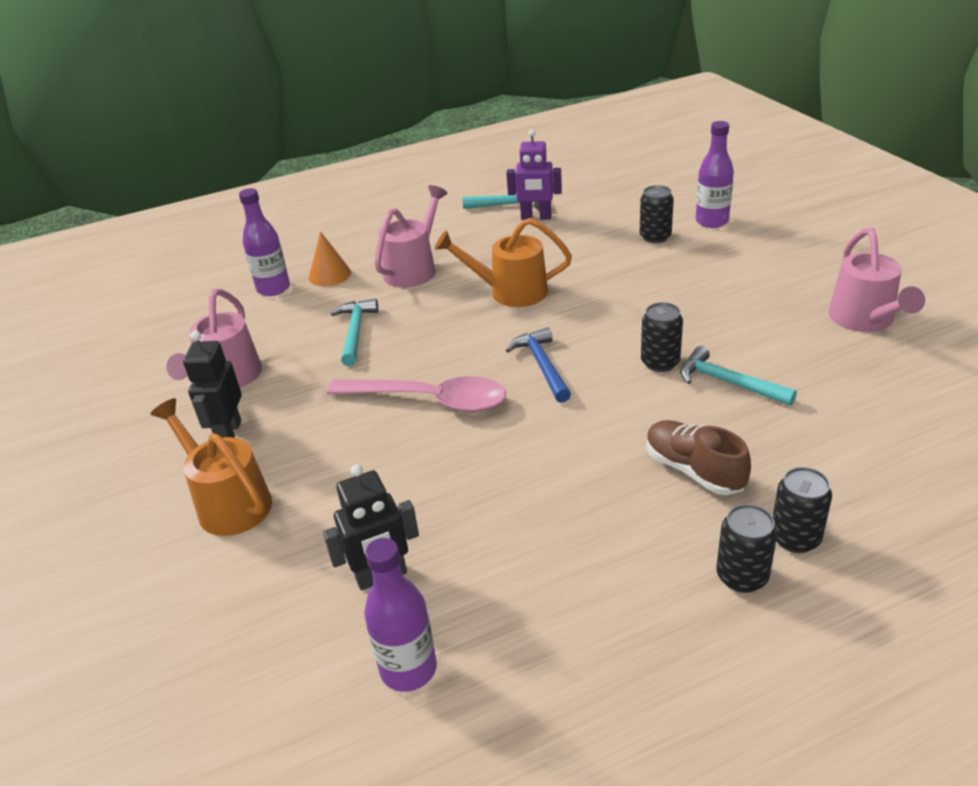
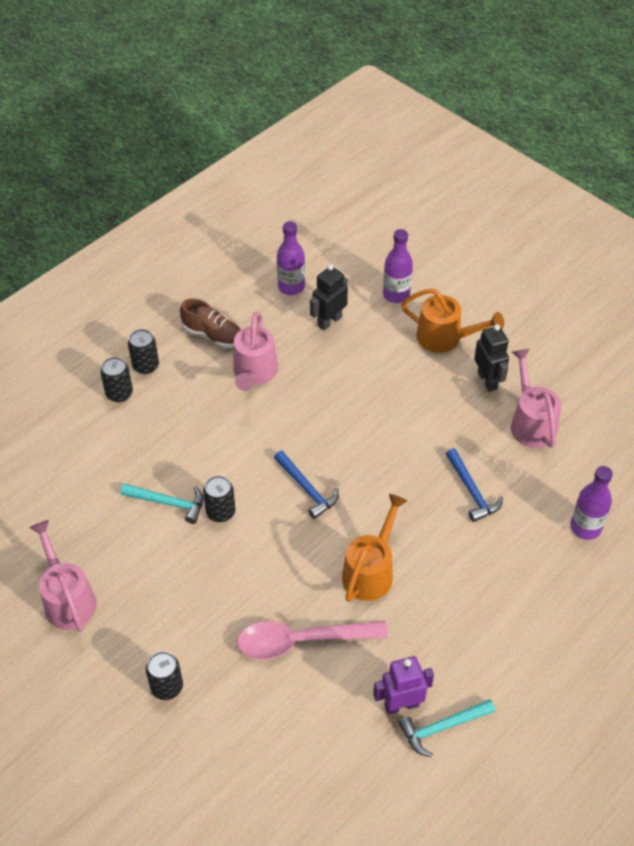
camera: 155 degrees right, 15 degrees up
orange cone [309,231,351,286] -> none
pink spoon [327,376,506,412] -> pink spoon moved to [237,621,388,659]
turquoise hammer [331,299,378,366] -> blue hammer [446,448,503,522]
pink watering can [374,185,448,288] -> pink watering can moved to [233,312,278,391]
orange watering can [434,218,572,307] -> orange watering can turned 45 degrees counterclockwise [342,494,407,602]
black can [640,185,674,243] -> black can moved to [146,651,183,700]
brown shoe [646,420,751,495] -> brown shoe moved to [180,298,241,348]
purple bottle [695,121,734,228] -> purple bottle moved to [383,229,413,303]

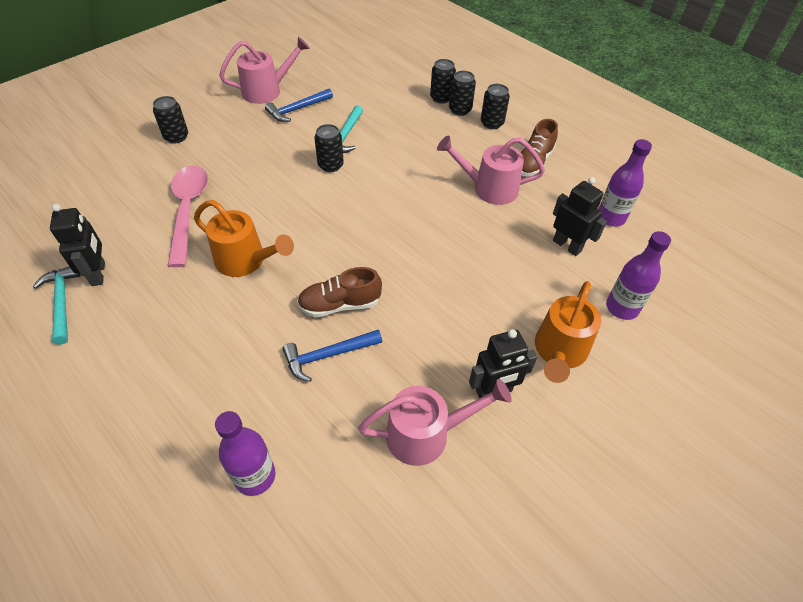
camera: 90 degrees right, 0 degrees up
blue hammer [274,451,339,519] -> blue hammer moved to [265,88,333,122]
purple robot [373,656,434,715] -> black robot [50,204,105,286]
none -> brown shoe [297,267,382,317]
none -> black can [430,59,456,104]

